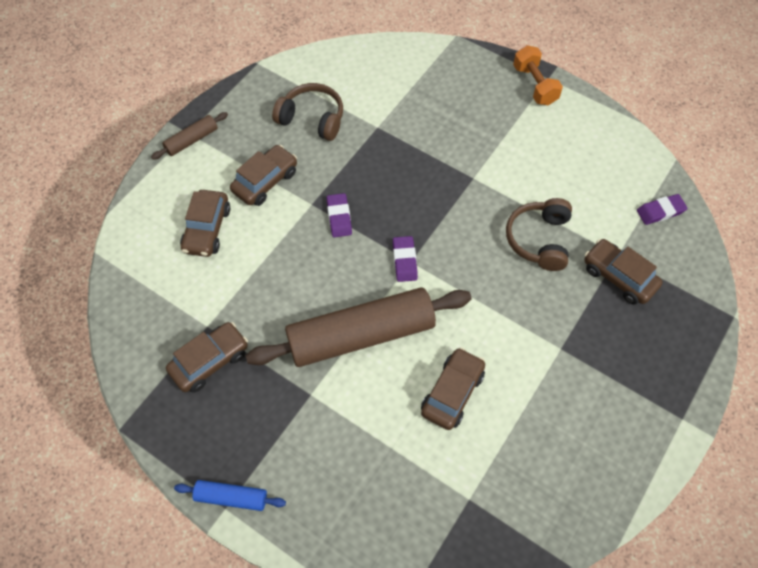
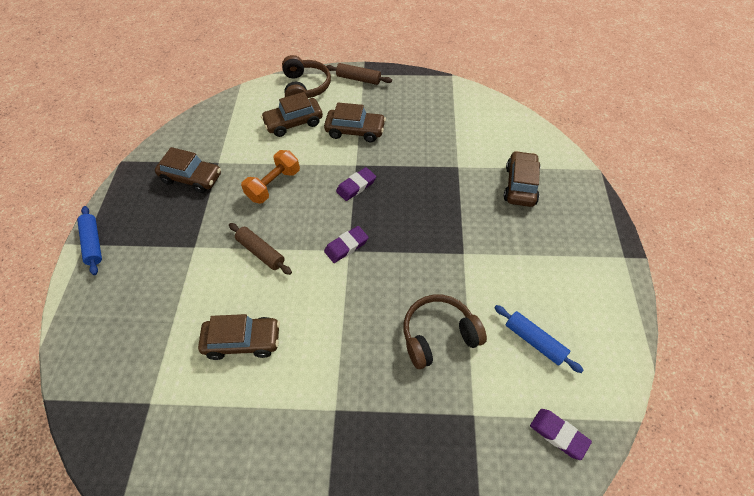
camera: 60 degrees right, 5 degrees down
brown rolling pin [246,287,472,367] -> brown rolling pin [229,223,292,275], size x0.44
brown headphones [272,83,343,141] -> brown headphones moved to [282,55,331,98]
orange dumbbell [513,45,563,105] -> orange dumbbell moved to [241,150,300,203]
brown car [584,239,662,305] -> brown car moved to [504,151,540,207]
none -> blue rolling pin [494,305,584,373]

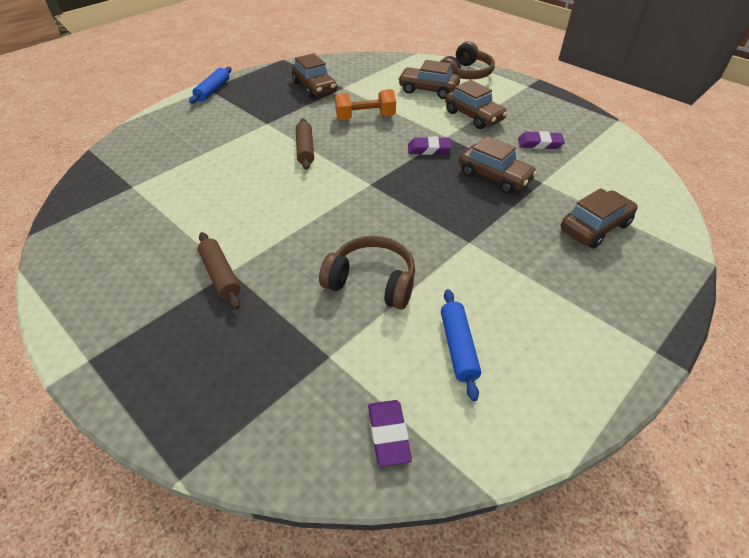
camera: 40 degrees right, 10 degrees down
brown car [198,314,280,360] -> brown car moved to [459,136,537,194]
purple eraser [324,226,369,263] -> purple eraser moved to [518,131,565,149]
brown rolling pin [326,63,392,85] -> brown rolling pin moved to [198,232,241,309]

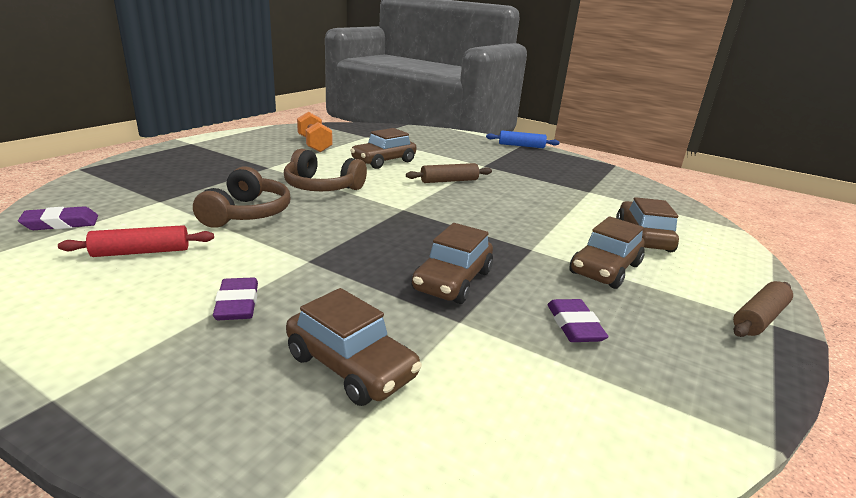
camera: 75 degrees right, 20 degrees down
brown rolling pin [198,232,241,309] -> brown rolling pin moved to [733,281,793,337]
brown car [292,53,337,98] -> brown car moved to [350,128,417,169]
orange dumbbell [335,89,396,120] -> orange dumbbell moved to [297,112,332,152]
purple eraser [408,137,452,155] -> purple eraser moved to [213,277,258,320]
brown headphones [440,41,495,79] -> brown headphones moved to [284,148,367,191]
blue rolling pin [441,289,481,401] -> red rolling pin [58,225,214,257]

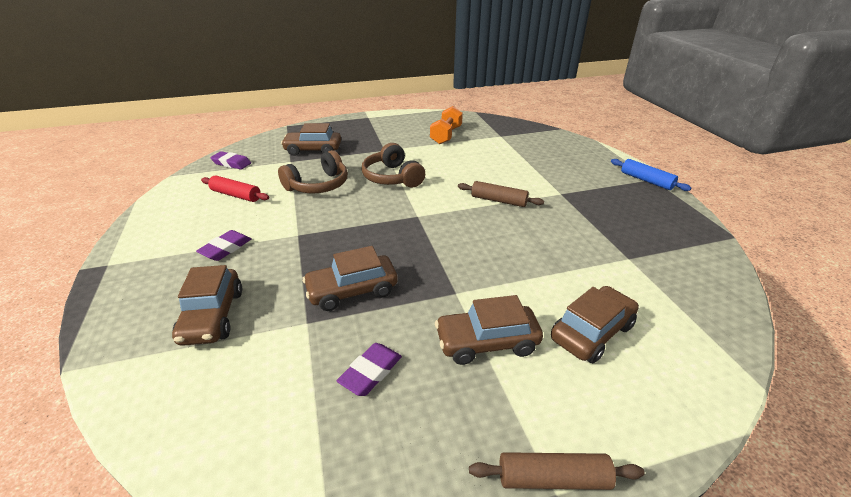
camera: 45 degrees right, 10 degrees up
brown car [350,128,417,169] -> brown car moved to [281,123,341,156]

